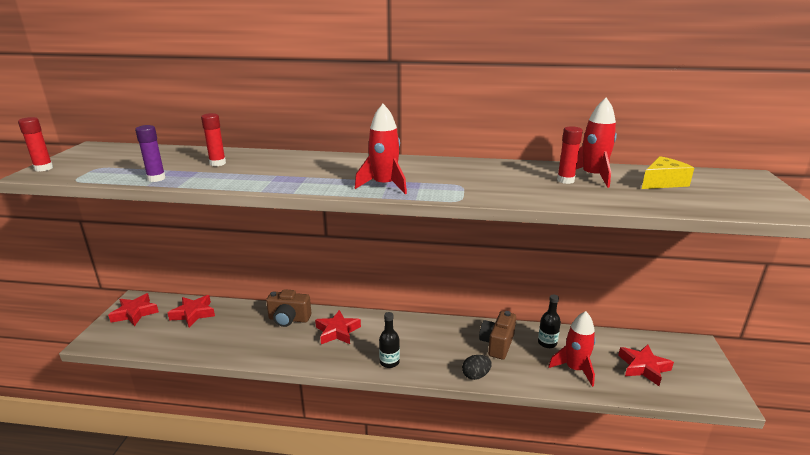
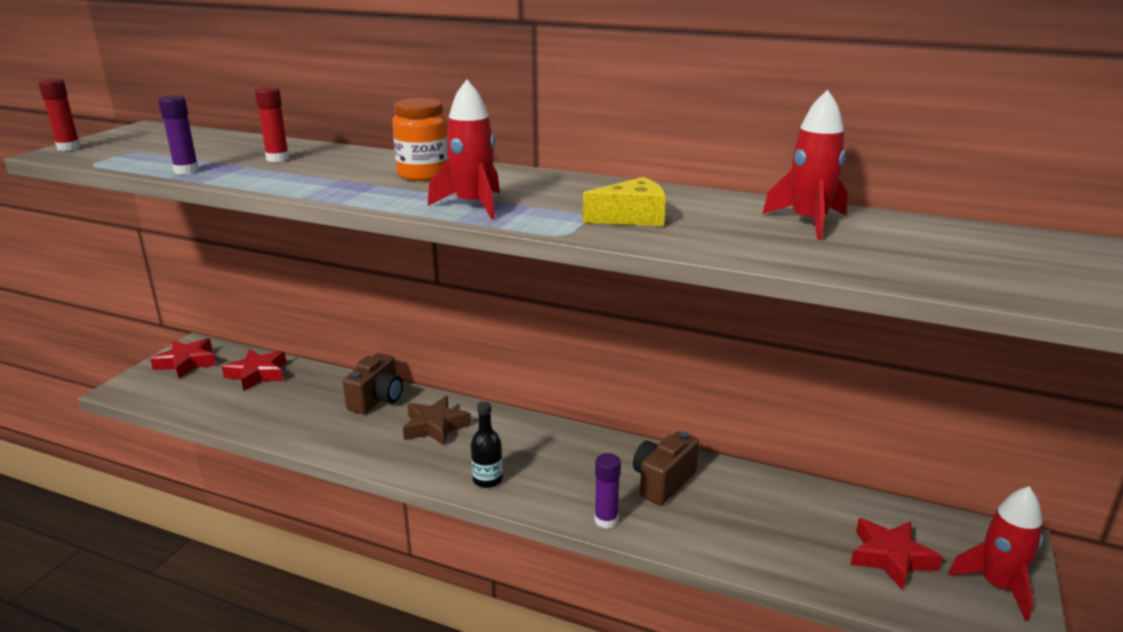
camera: 15 degrees right, 0 degrees up
brown camera [266,289,311,327] -> brown camera turned 90 degrees counterclockwise [343,353,403,414]
red star [315,310,361,344] -> brown star [403,396,471,446]
black egg [462,355,492,380] -> purple glue stick [594,453,621,529]
black bottle [538,295,561,348] -> none
red rocket [548,311,596,387] -> red rocket moved to [948,486,1043,621]
red glue stick [557,126,583,184] -> none
yellow cheese [642,156,694,189] -> yellow cheese moved to [583,177,666,226]
none -> orange jar [392,98,448,181]

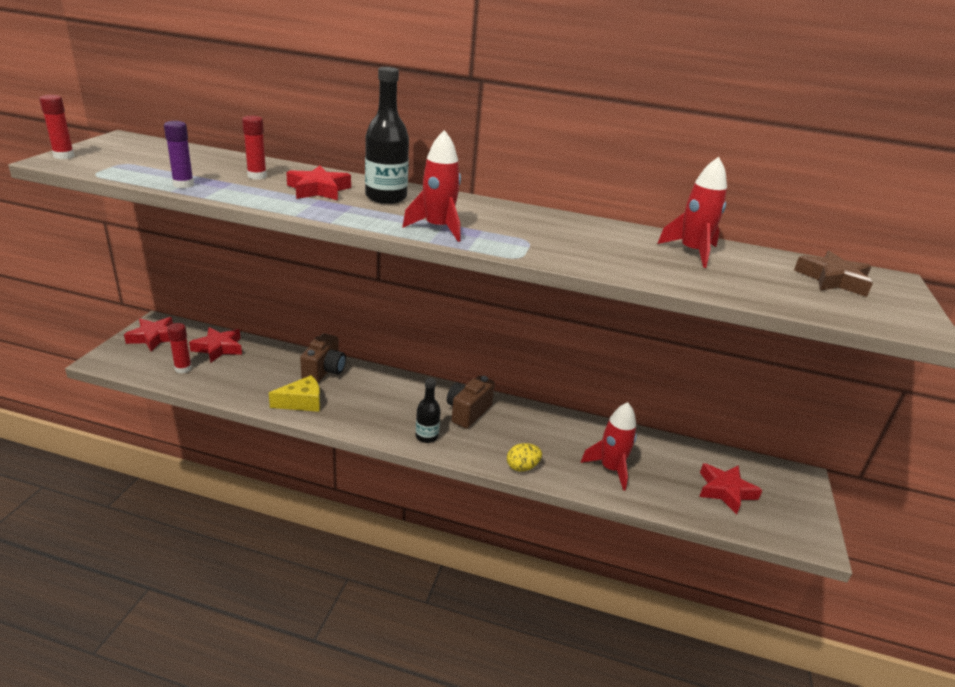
camera: 10 degrees left, 5 degrees up
orange jar [392,98,448,181] -> black bottle [365,67,409,204]
brown star [403,396,471,446] -> brown star moved to [794,251,873,297]
yellow cheese [583,177,666,226] -> yellow cheese moved to [269,375,320,412]
purple glue stick [594,453,621,529] -> yellow egg [507,443,542,471]
brown camera [633,431,699,505] -> brown camera moved to [447,376,495,429]
red rocket [948,486,1043,621] -> red rocket moved to [581,402,637,491]
none -> red glue stick [167,323,192,373]
none -> red star [286,166,351,200]

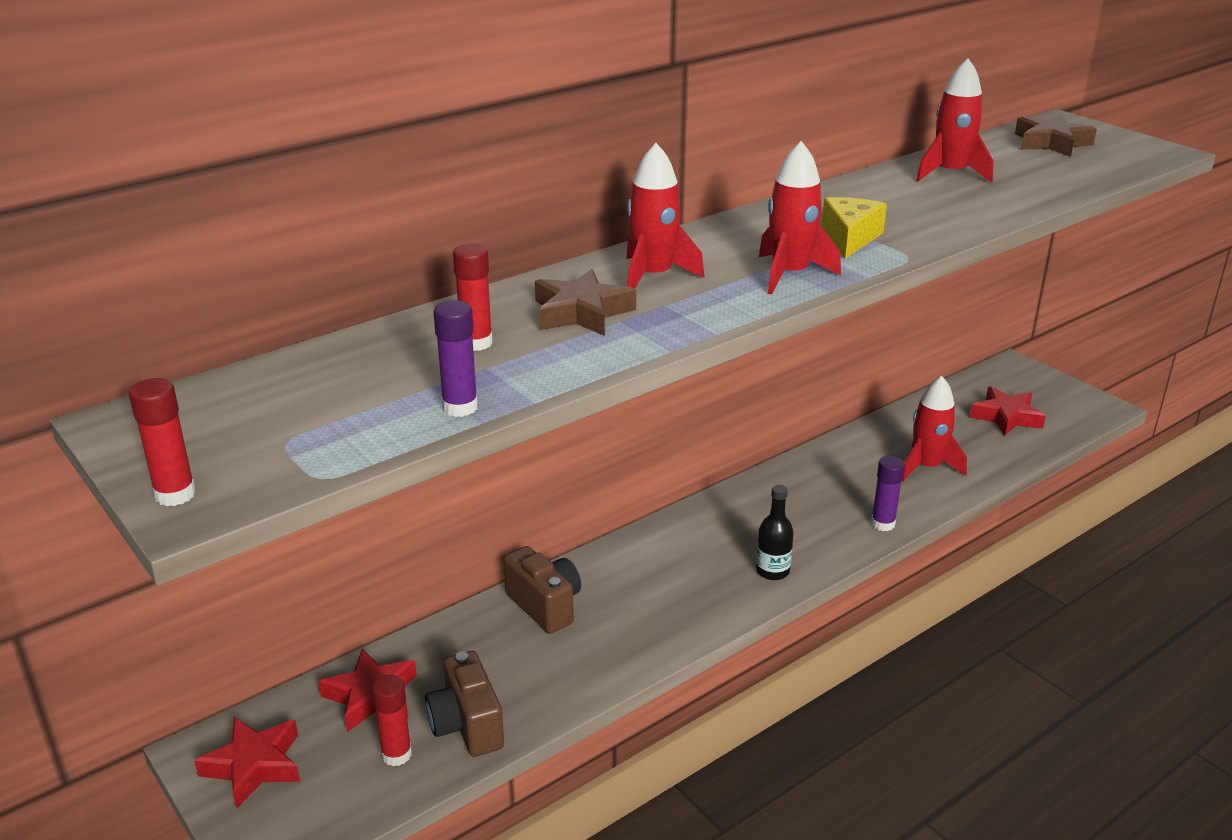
camera: 50 degrees left, 0 degrees up
yellow cheese [269,375,320,412] -> yellow cheese moved to [822,197,887,259]
red star [286,166,351,200] -> brown star [535,269,636,336]
black bottle [365,67,409,204] -> red rocket [626,143,705,289]
brown camera [447,376,495,429] -> brown camera moved to [425,651,504,757]
yellow egg [507,443,542,471] -> purple glue stick [871,456,905,531]

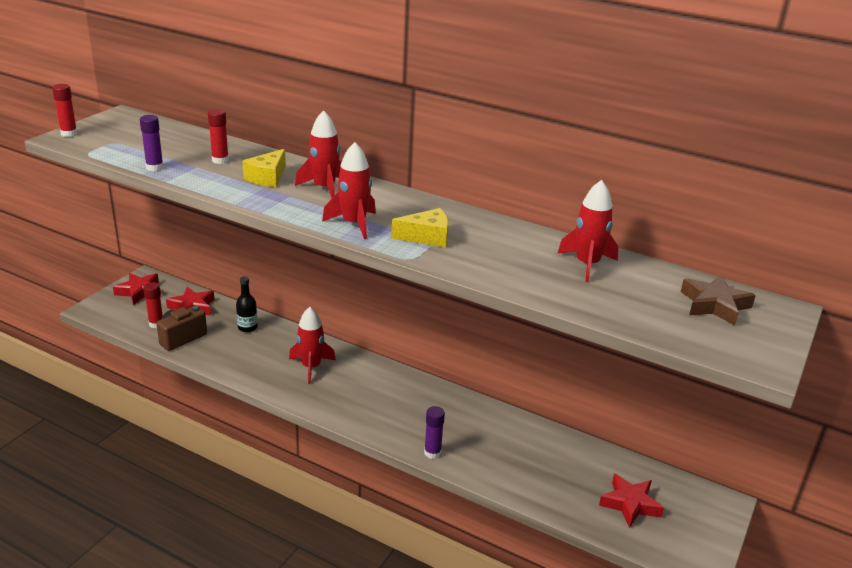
camera: 65 degrees right, 0 degrees up
brown camera [504,546,581,634] -> none
brown star [535,269,636,336] -> yellow cheese [242,149,286,187]
black bottle [756,485,794,580] -> black bottle moved to [236,276,258,332]
red rocket [902,375,967,482] -> red rocket moved to [289,307,336,384]

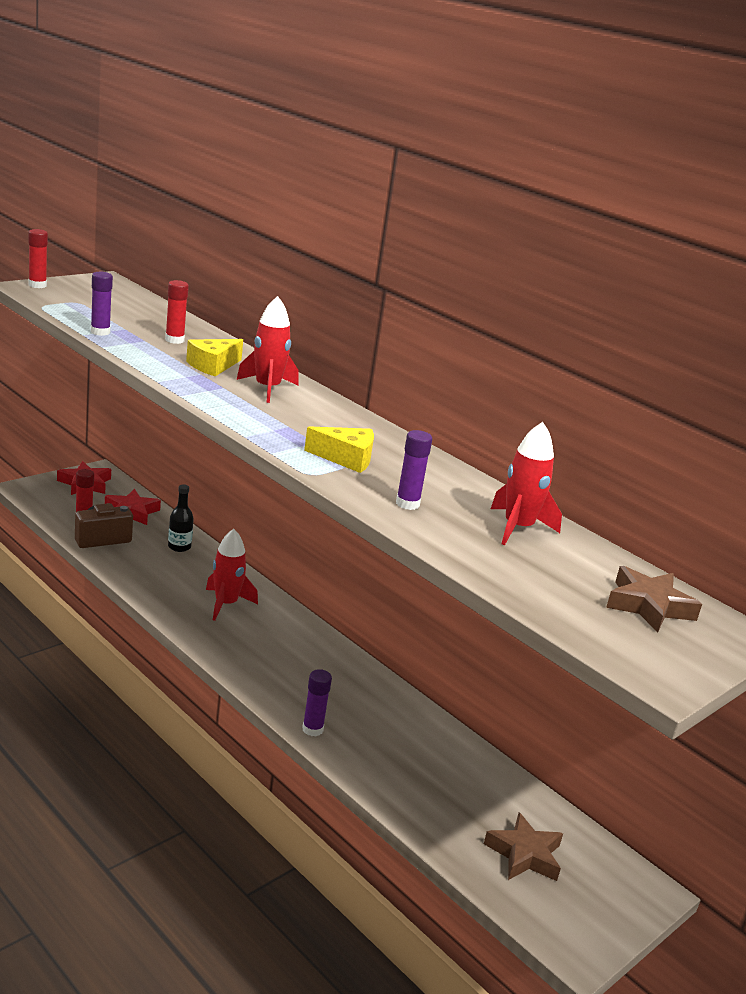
camera: 15 degrees right, 5 degrees down
red rocket [322,142,376,239] -> none
red star [599,473,664,528] -> brown star [484,812,563,881]
none -> purple glue stick [396,430,432,510]

